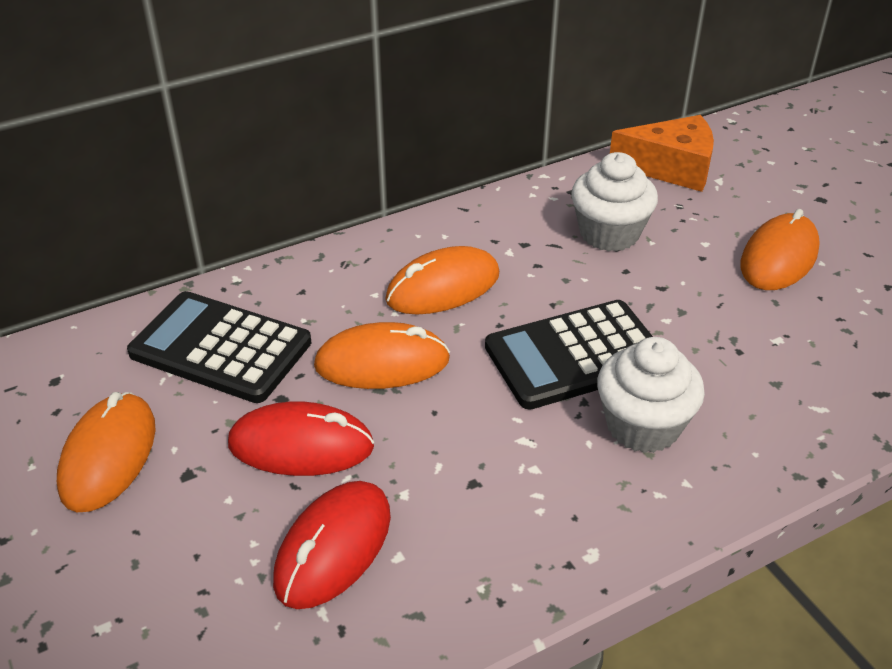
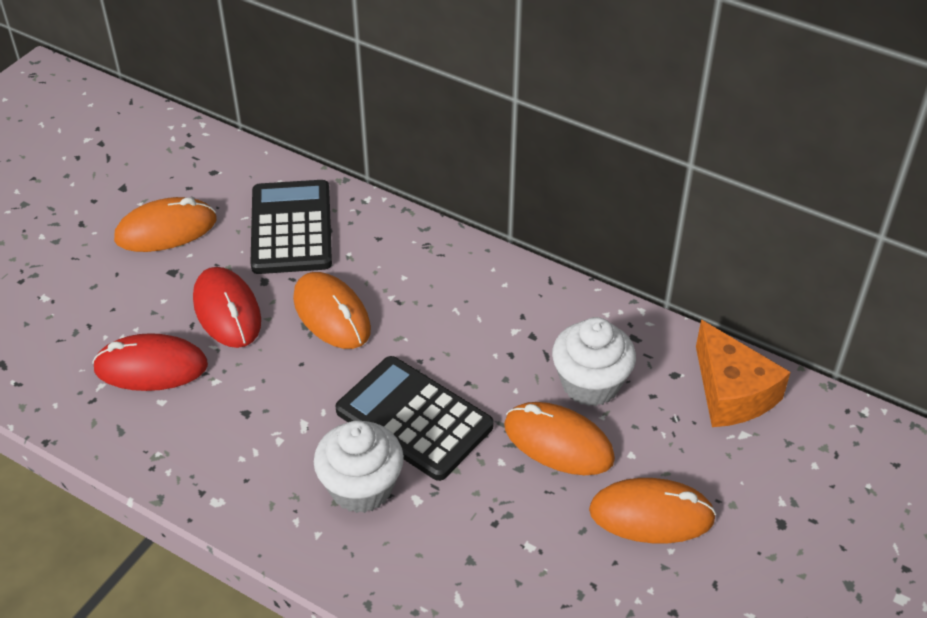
camera: 60 degrees right, 5 degrees up
orange mouse [385,246,499,315] -> orange mouse moved to [504,402,615,475]

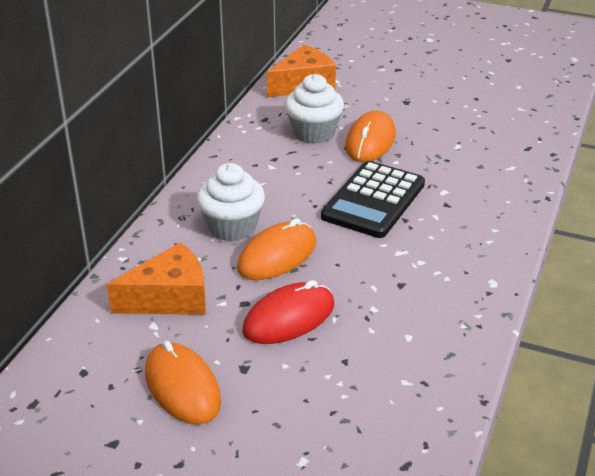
camera: 100 degrees left, 10 degrees down
red mouse [92,333,208,391] -> none
black calculator [250,180,332,274] -> orange cheese [107,242,206,315]
white cupcake [314,420,404,513] -> white cupcake moved to [197,163,265,241]
orange mouse [589,478,716,543] -> none

